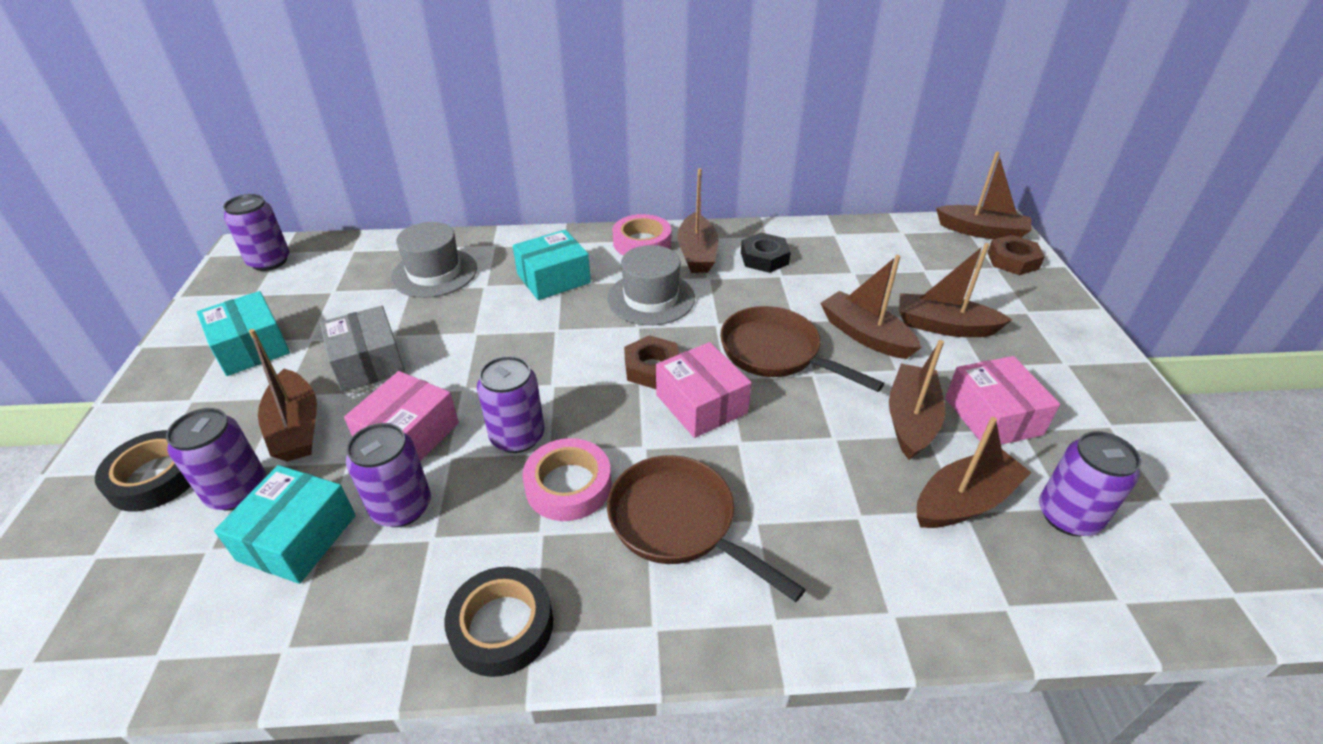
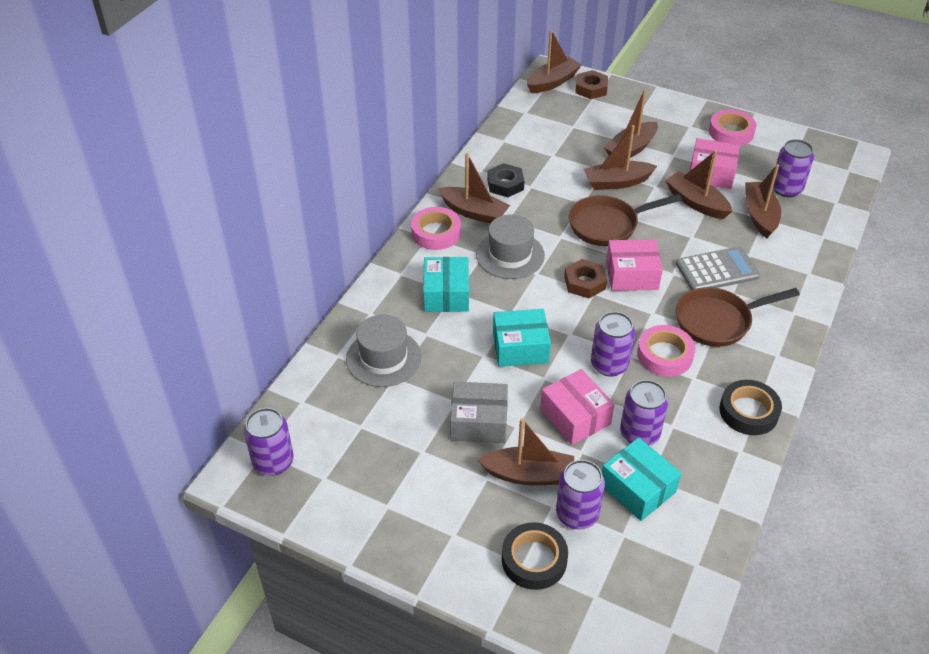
camera: 60 degrees left, 5 degrees up
turquoise box [197,291,290,376] -> turquoise box moved to [493,309,551,367]
none -> grey calculator [676,247,760,290]
none -> pink tape [709,109,756,146]

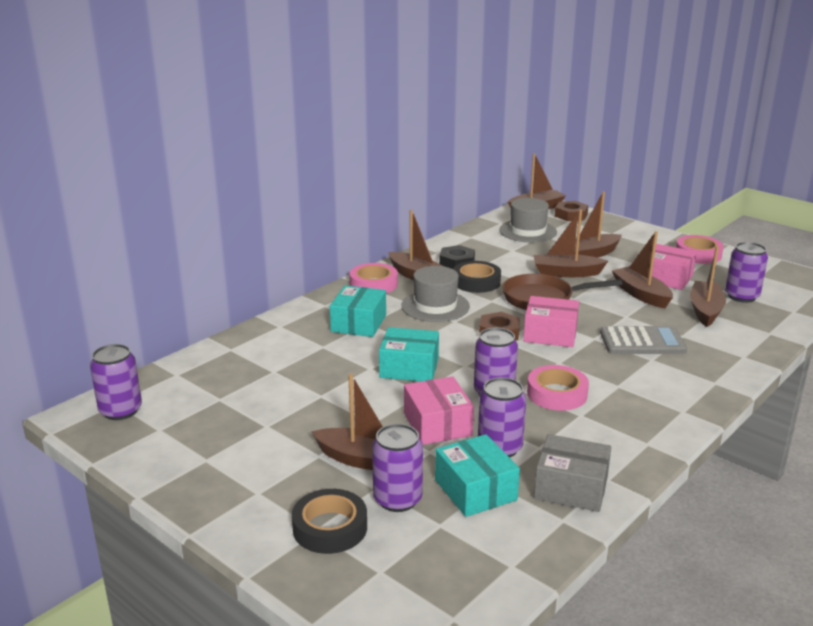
camera: 15 degrees right, 20 degrees down
grey hat [346,314,422,387] -> grey hat moved to [499,198,557,242]
grey box [450,382,508,443] -> grey box moved to [534,434,611,512]
brown pan [676,287,800,347] -> none
black tape [719,380,782,435] -> black tape moved to [453,261,501,293]

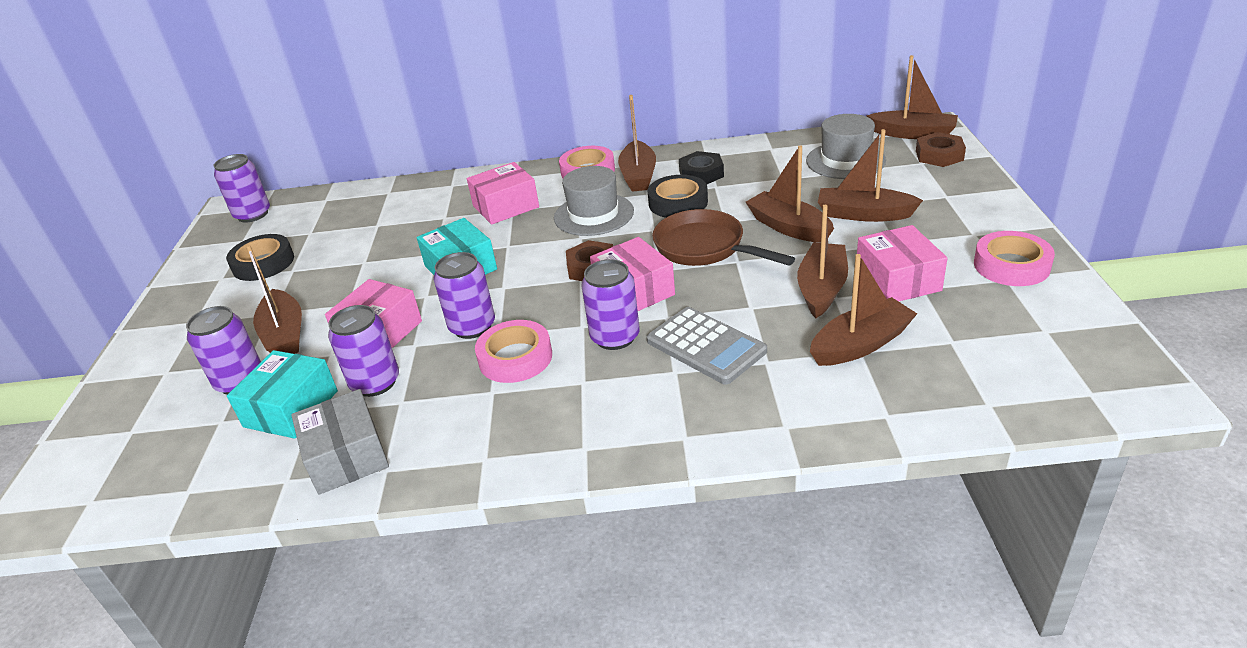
camera: 50 degrees right, 10 degrees up
black tape [292,489,367,554] -> black tape moved to [226,234,294,281]
turquoise box [330,285,386,337] -> pink box [467,162,539,225]
purple can [725,242,768,303] -> purple can moved to [581,259,640,350]

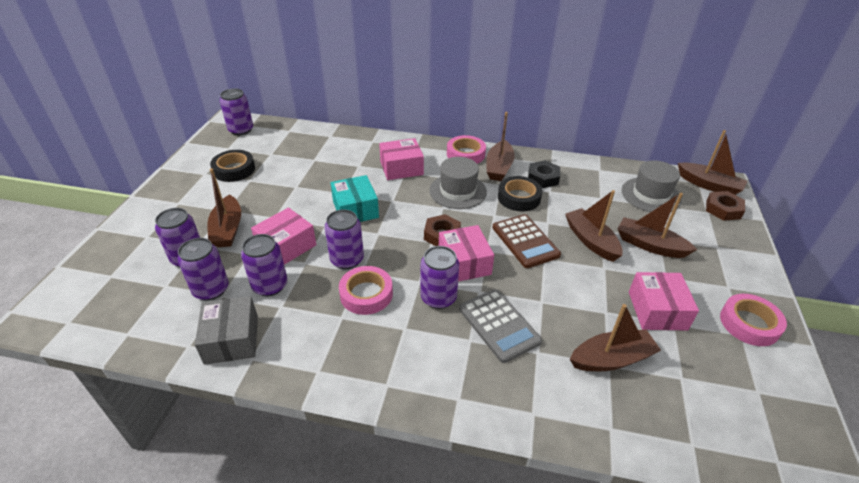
camera: 10 degrees right, 5 degrees up
turquoise box [227,350,338,439] -> purple can [177,238,229,301]
brown pan [652,209,795,266] -> brown calculator [492,214,561,268]
brown boat [797,205,848,318] -> none

